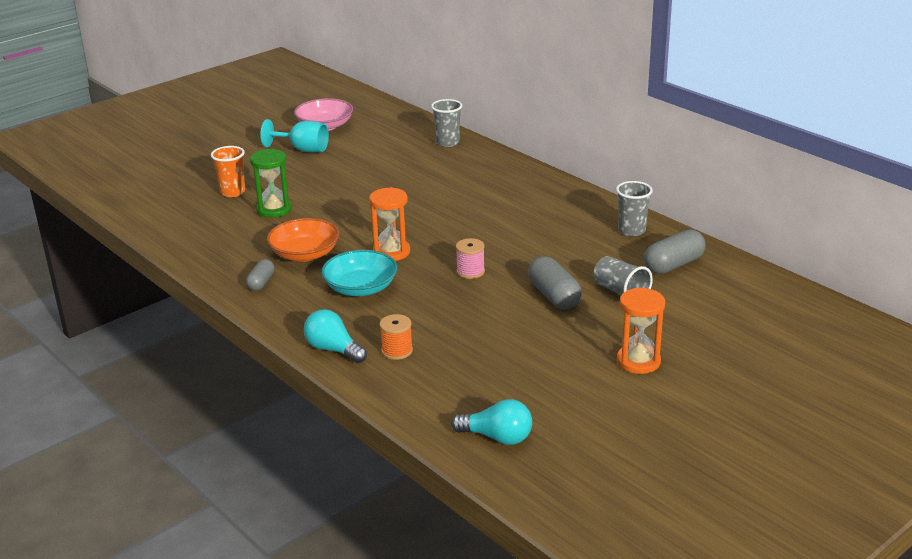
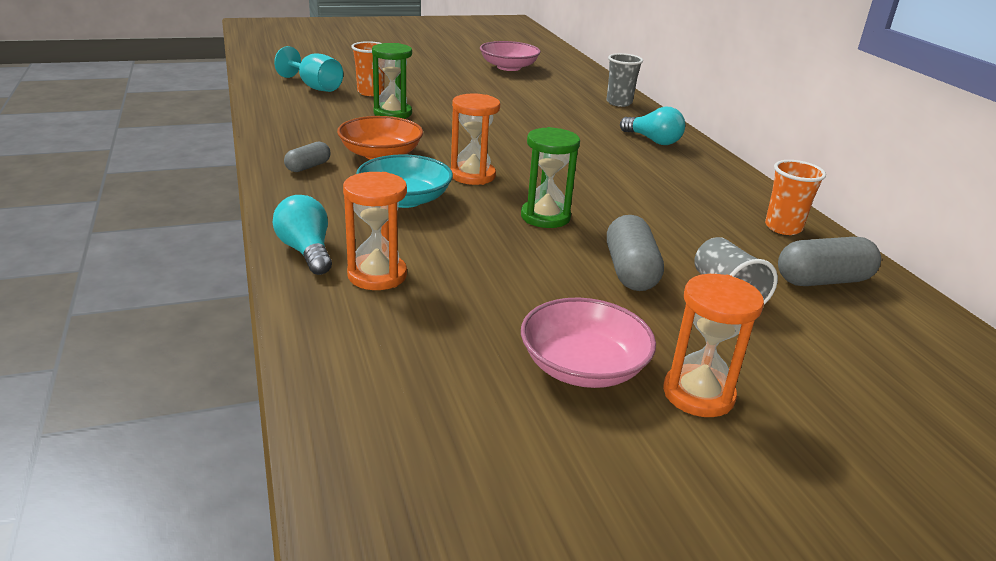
camera: 20 degrees right, 0 degrees up
turquoise goblet [260,119,329,152] -> turquoise goblet moved to [274,46,343,92]
orange spool [380,314,413,360] -> orange hourglass [343,172,407,290]
turquoise light bulb [451,399,532,445] -> turquoise light bulb moved to [620,106,685,145]
pink spool [456,238,485,279] -> green hourglass [521,127,580,228]
grey cup [616,181,653,236] -> orange cup [765,160,826,235]
none -> pink bowl [521,298,656,388]

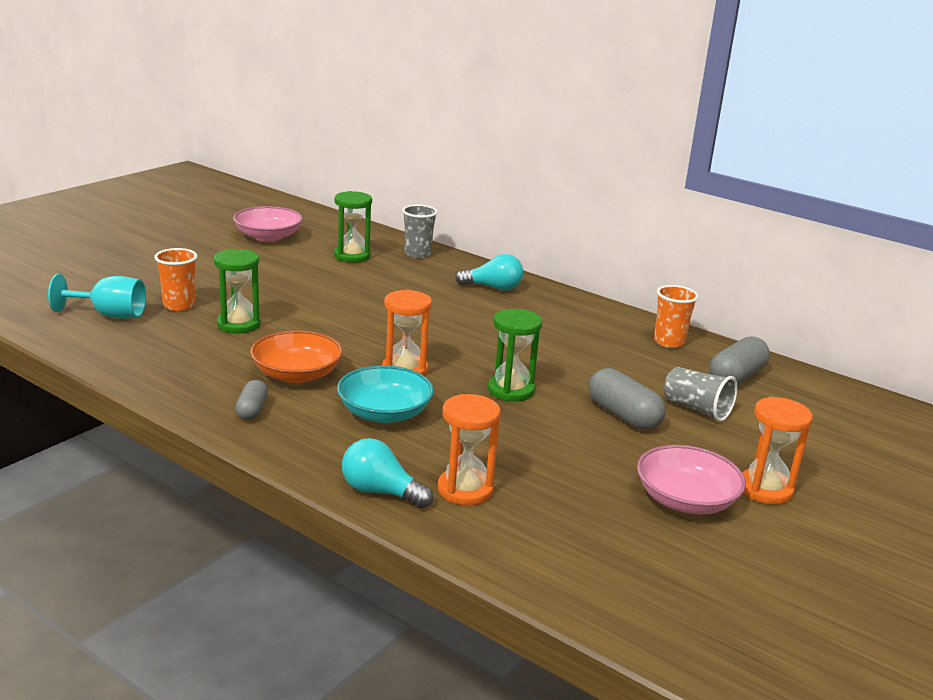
camera: 35 degrees left, 5 degrees down
none -> green hourglass [334,191,372,263]

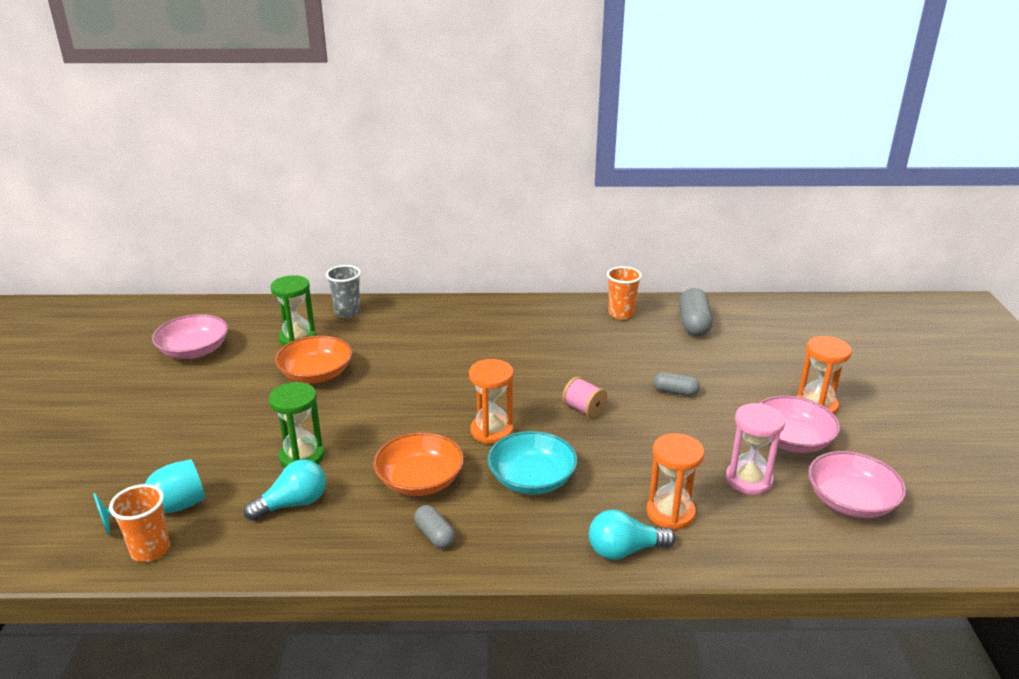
camera: 35 degrees left, 5 degrees up
orange cup [154,248,198,311] -> orange cup moved to [109,484,170,562]
turquoise light bulb [455,254,523,291] -> turquoise light bulb moved to [244,459,326,521]
green hourglass [488,309,542,401] -> pink spool [562,377,607,418]
grey capsule [589,368,666,430] -> grey capsule [654,372,700,396], size x0.60
grey cup [664,367,737,422] -> none
none -> orange bowl [275,335,352,383]
none -> pink hourglass [726,403,785,495]
none -> pink bowl [808,451,906,518]

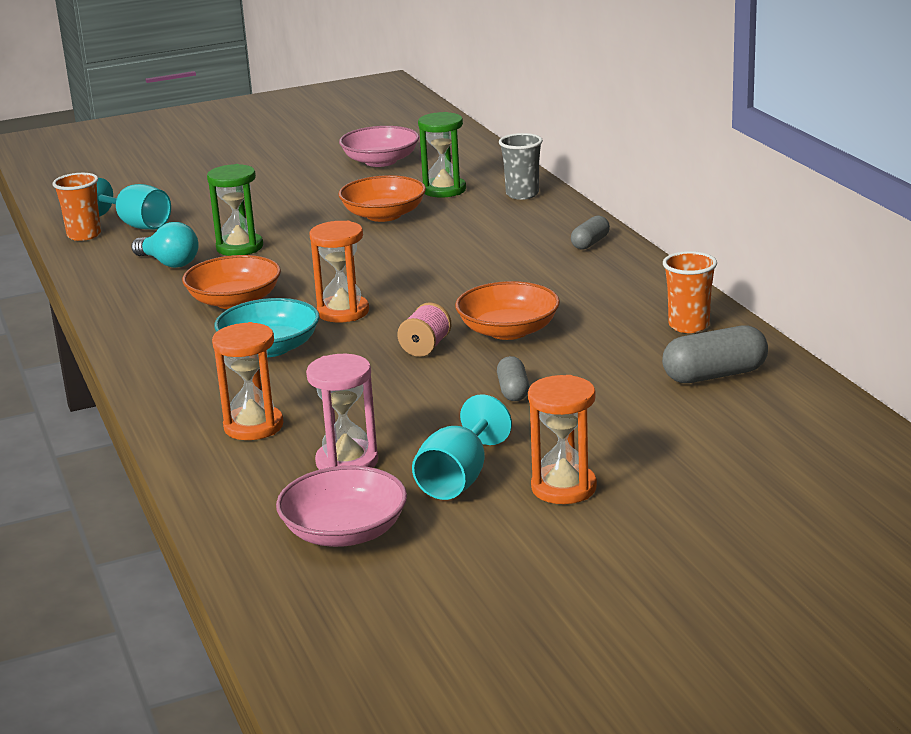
camera: 70 degrees right, 5 degrees down
grey capsule [414,505,455,549] -> grey capsule moved to [571,216,610,249]
turquoise light bulb [589,510,676,560] -> none
pink bowl [759,396,840,453] -> turquoise goblet [412,394,512,500]
none -> orange bowl [455,281,560,340]

